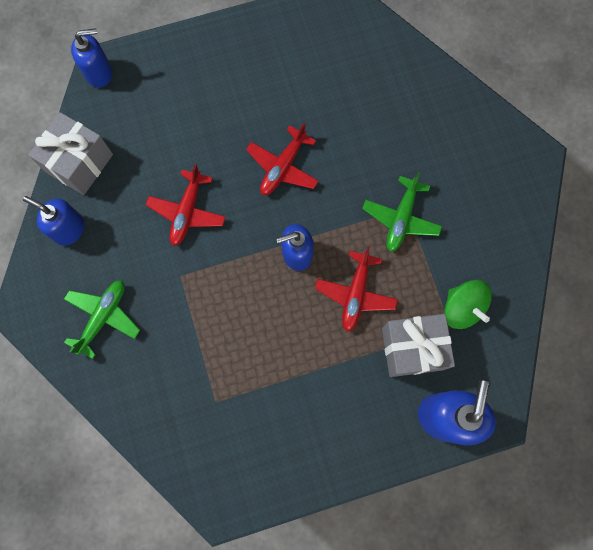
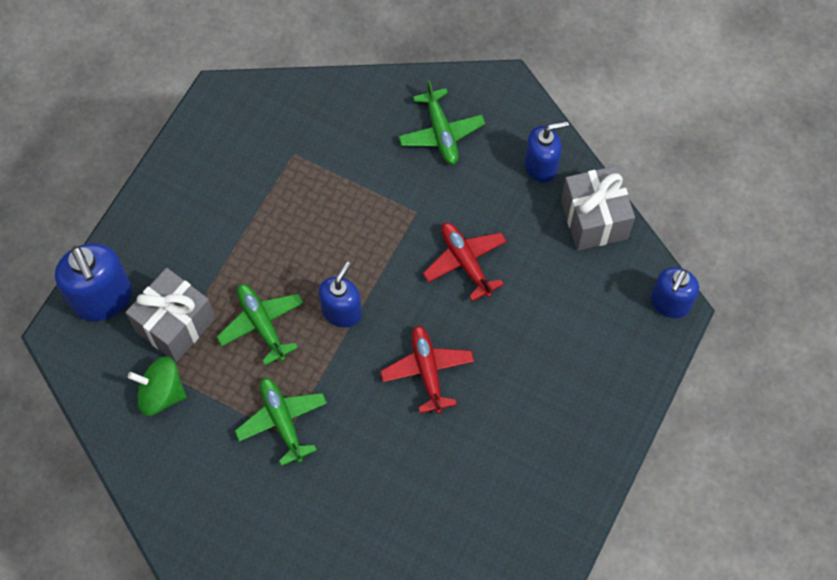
camera: 135 degrees right, 10 degrees down
red plane [315,247,398,332] -> green plane [217,284,304,366]

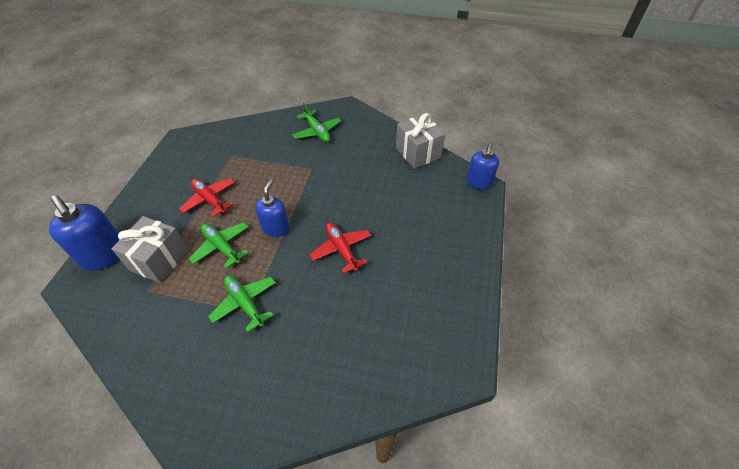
camera: 15 degrees left, 15 degrees down
green spinning top [128,356,186,416] -> none
red plane [423,222,507,301] -> red plane moved to [179,178,235,217]
blue soap dispenser [525,121,569,183] -> none

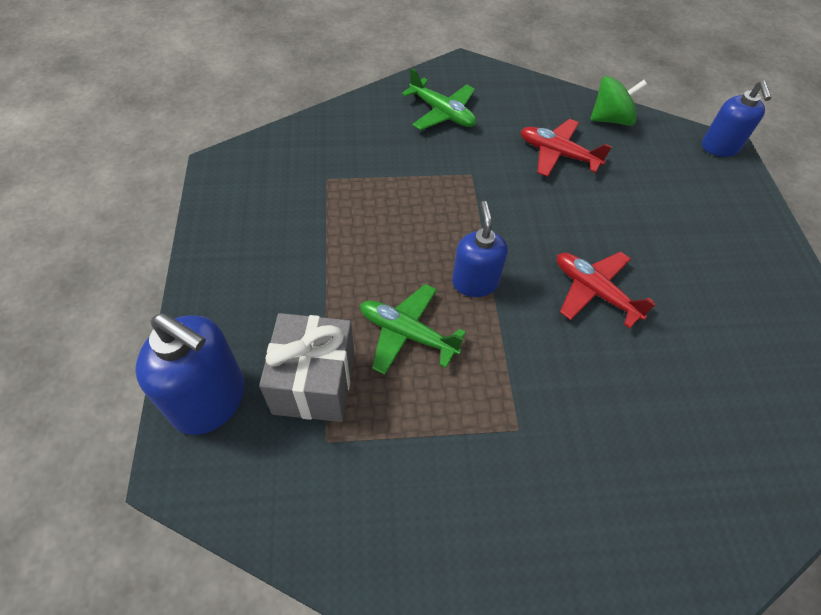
camera: 20 degrees left, 5 degrees up
red plane [179,178,235,217] -> red plane moved to [521,119,612,177]
green plane [208,275,276,332] -> none
grey gift [396,113,445,169] -> green spinning top [591,76,647,126]

